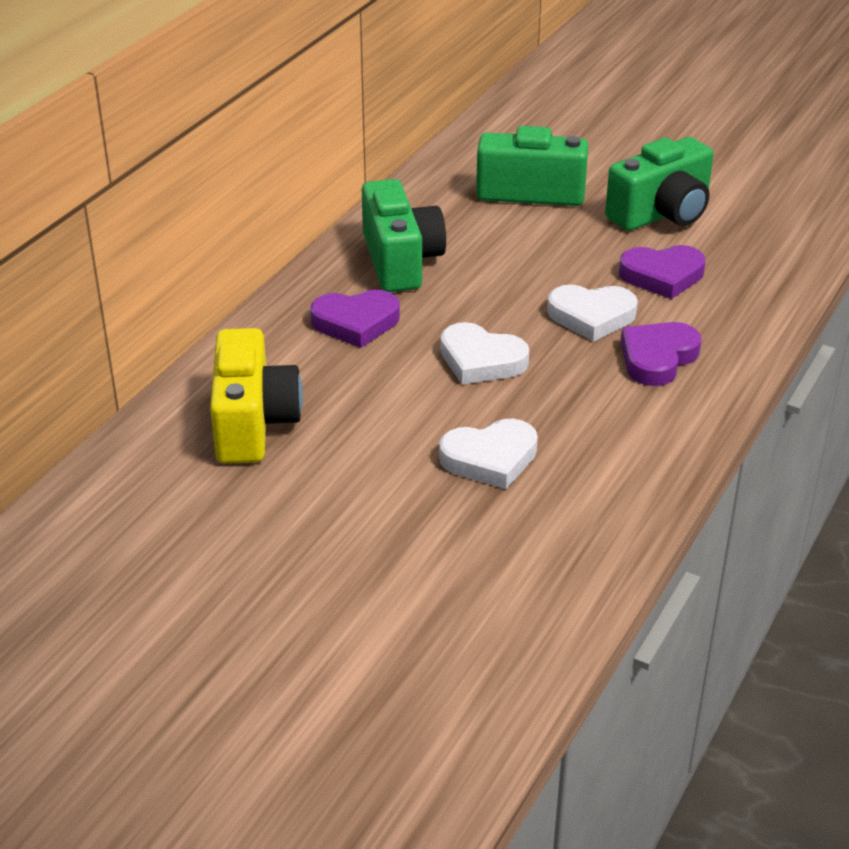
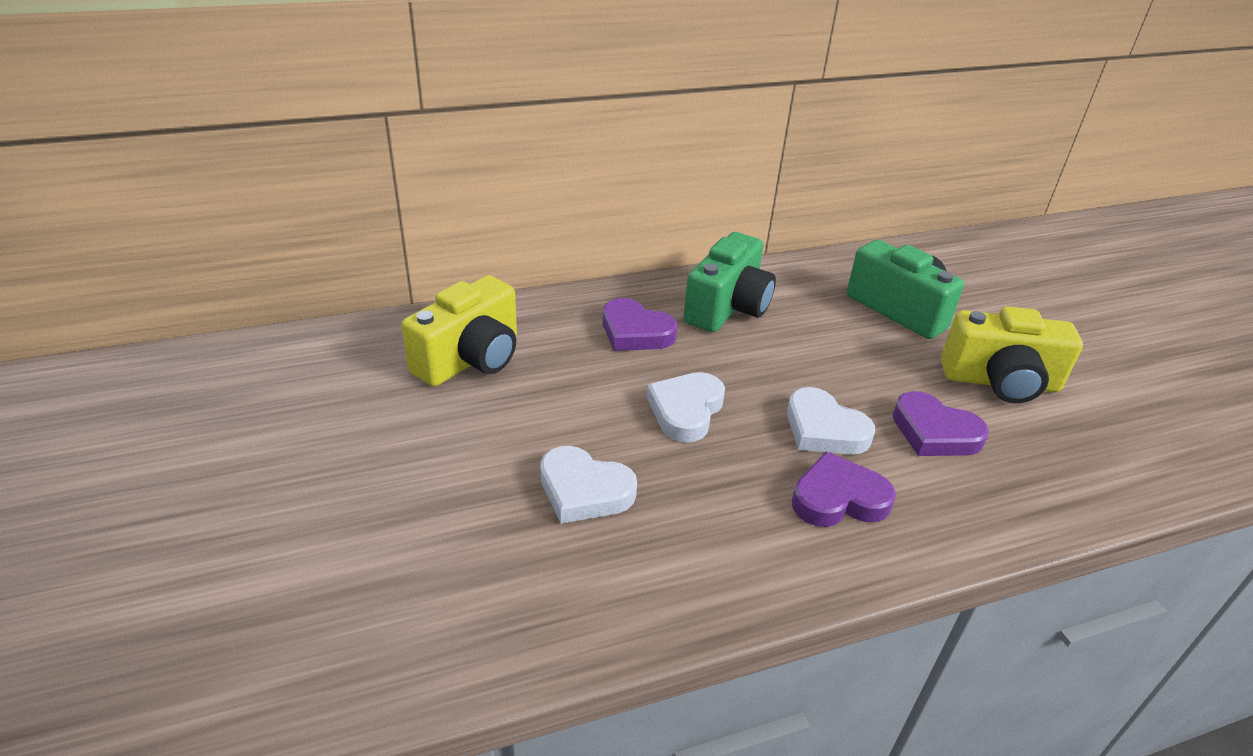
camera: 40 degrees right, 0 degrees up
white heart [441,322,529,385] -> white heart turned 45 degrees clockwise [647,372,725,442]
green camera [605,137,714,231] -> yellow camera [941,306,1083,403]

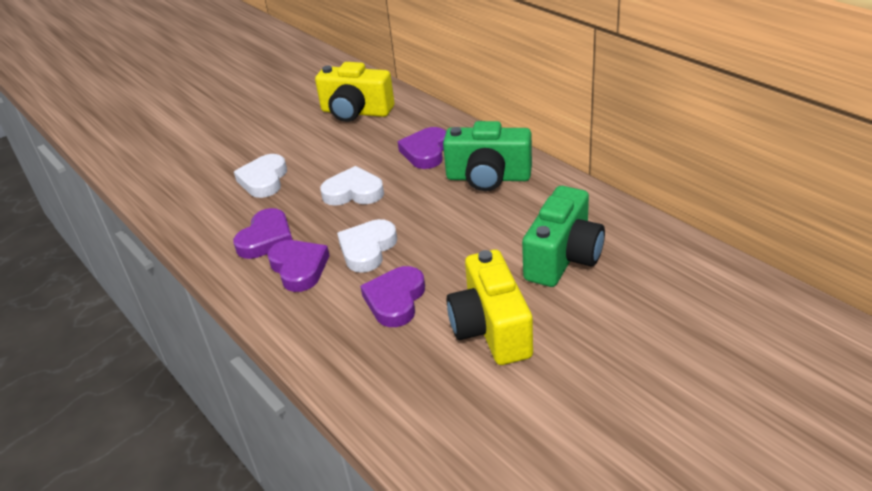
camera: 75 degrees right, 0 degrees up
none -> purple heart [233,208,292,259]

